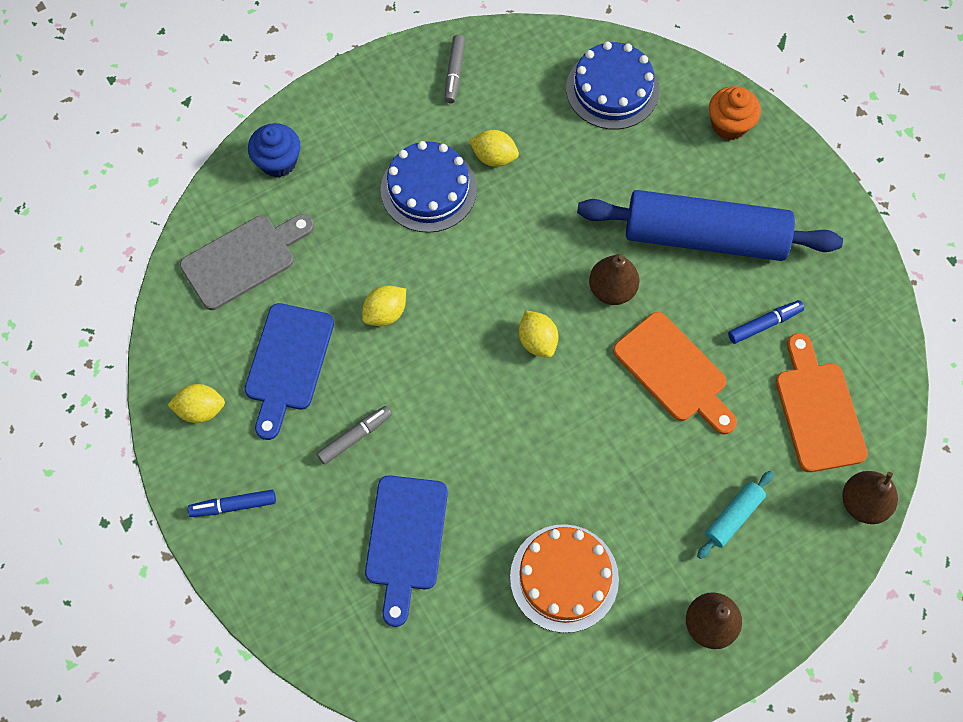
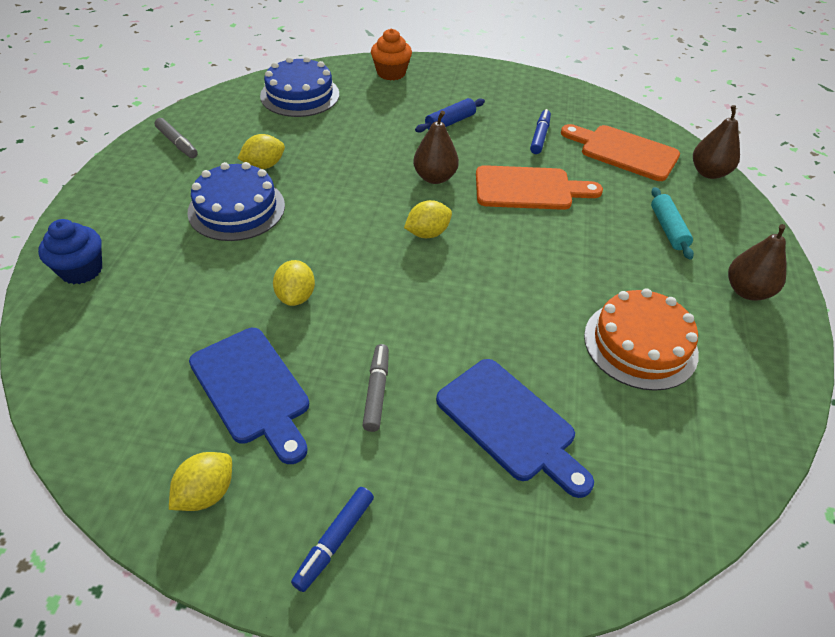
camera: 50 degrees left, 20 degrees down
grey cutting board [180,214,314,310] -> none
yellow lemon [519,311,558,358] -> yellow lemon turned 45 degrees counterclockwise [404,200,452,238]
blue rolling pin [577,190,843,261] -> blue rolling pin [415,98,485,133], size x0.41

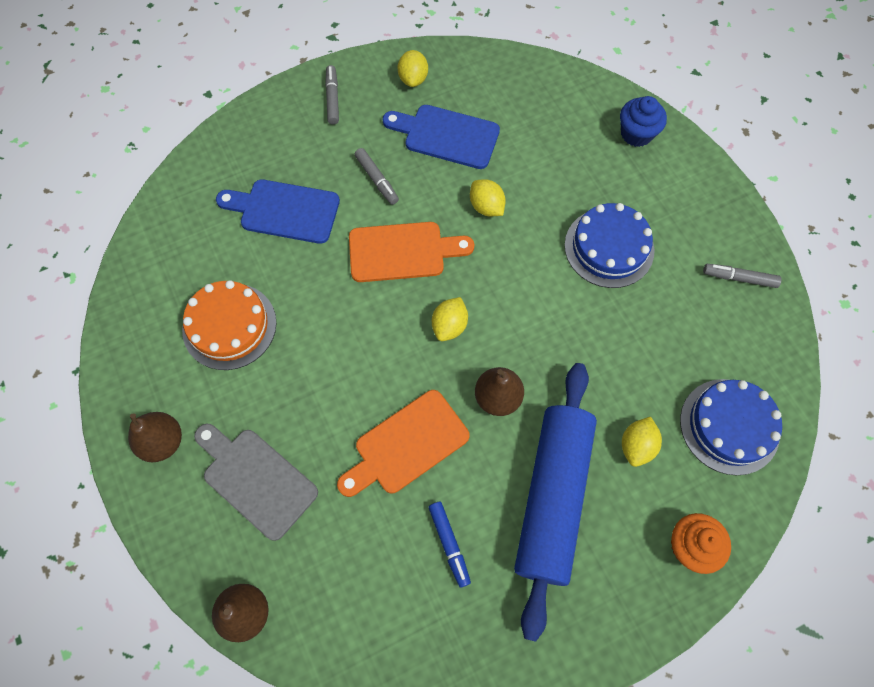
camera: 145 degrees right, 20 degrees up
yellow lemon [237,134,285,169] -> yellow lemon moved to [622,417,662,467]
blue marker [291,487,374,592] -> grey marker [325,65,339,124]
blue rolling pin [415,98,485,133] -> blue rolling pin [514,363,597,642], size x2.42
orange cutting board [561,124,680,181] -> orange cutting board moved to [349,222,474,282]
turquoise rolling pin [651,187,694,259] -> grey cutting board [194,424,318,541]

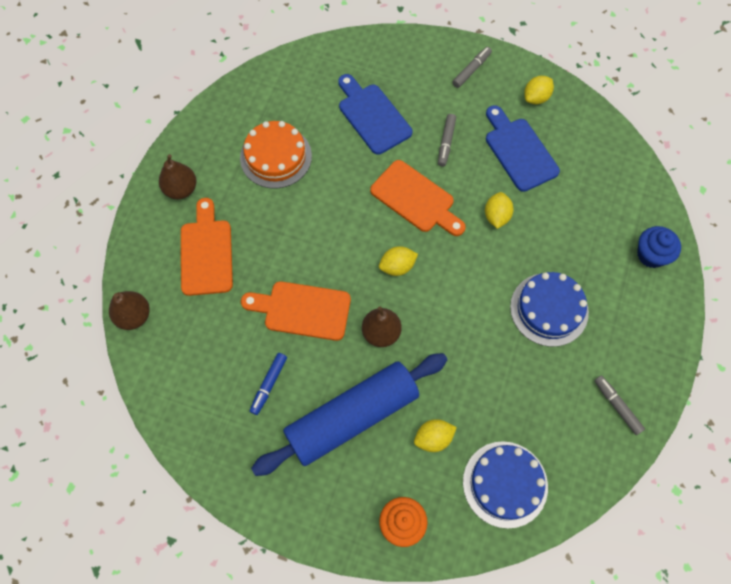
camera: 45 degrees right, 0 degrees up
grey cutting board [194,424,318,541] -> orange cutting board [181,198,233,296]

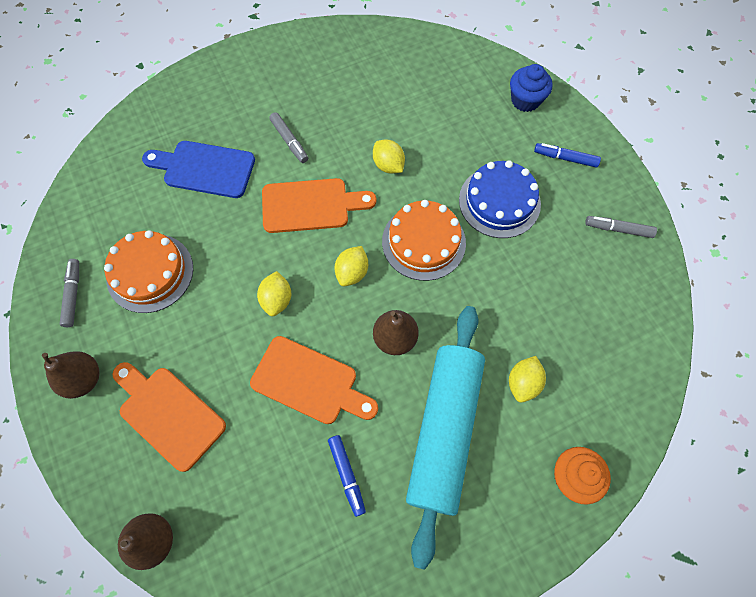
camera: 45 degrees left, 0 degrees up
orange cutting board [241,281,351,341] -> orange cutting board turned 120 degrees counterclockwise [250,336,378,424]
blue rolling pin [251,353,447,476] -> turquoise rolling pin [406,306,485,570]
grey marker [452,47,492,88] -> grey marker moved to [60,259,79,327]
blue cake [463,441,548,529] -> none
blue cutting board [486,105,560,192] -> none
yellow lemon [524,76,554,104] -> yellow lemon moved to [257,271,291,316]
none -> orange cake [382,200,466,281]
none -> blue marker [534,143,601,167]

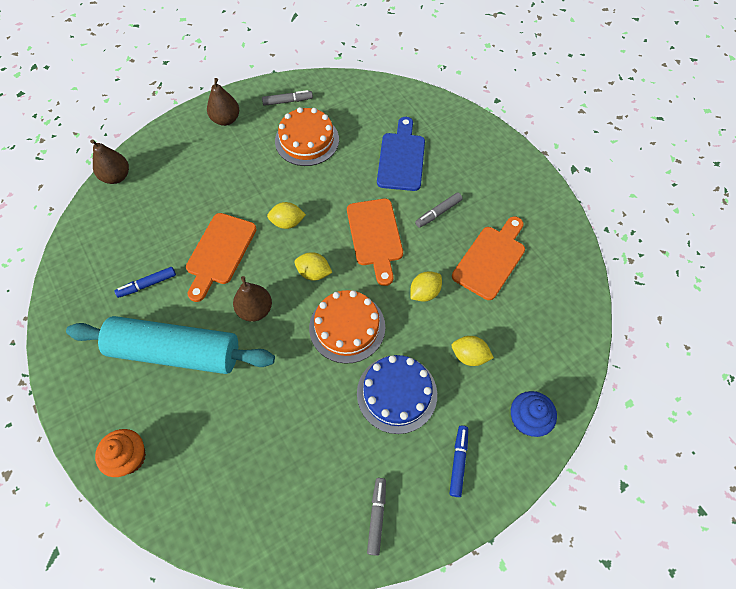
camera: 85 degrees right, 5 degrees down
orange cutting board [113,362,226,472] -> orange cutting board moved to [452,216,525,300]
yellow lemon [509,356,546,403] -> yellow lemon moved to [452,336,494,366]

